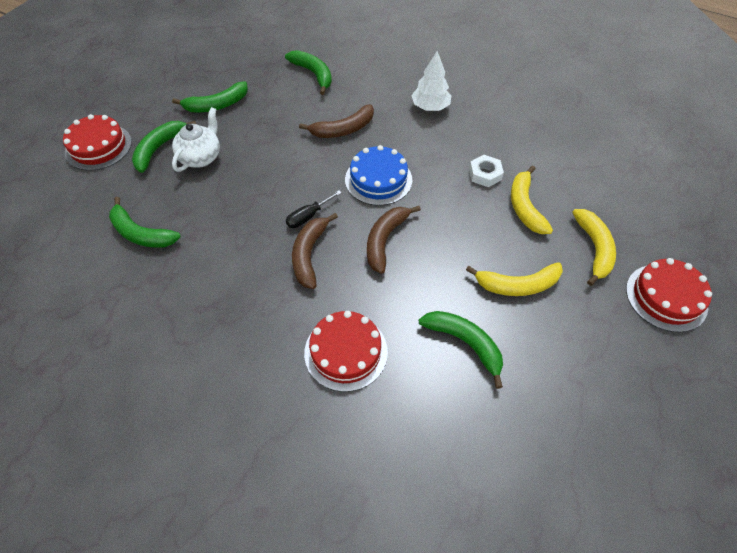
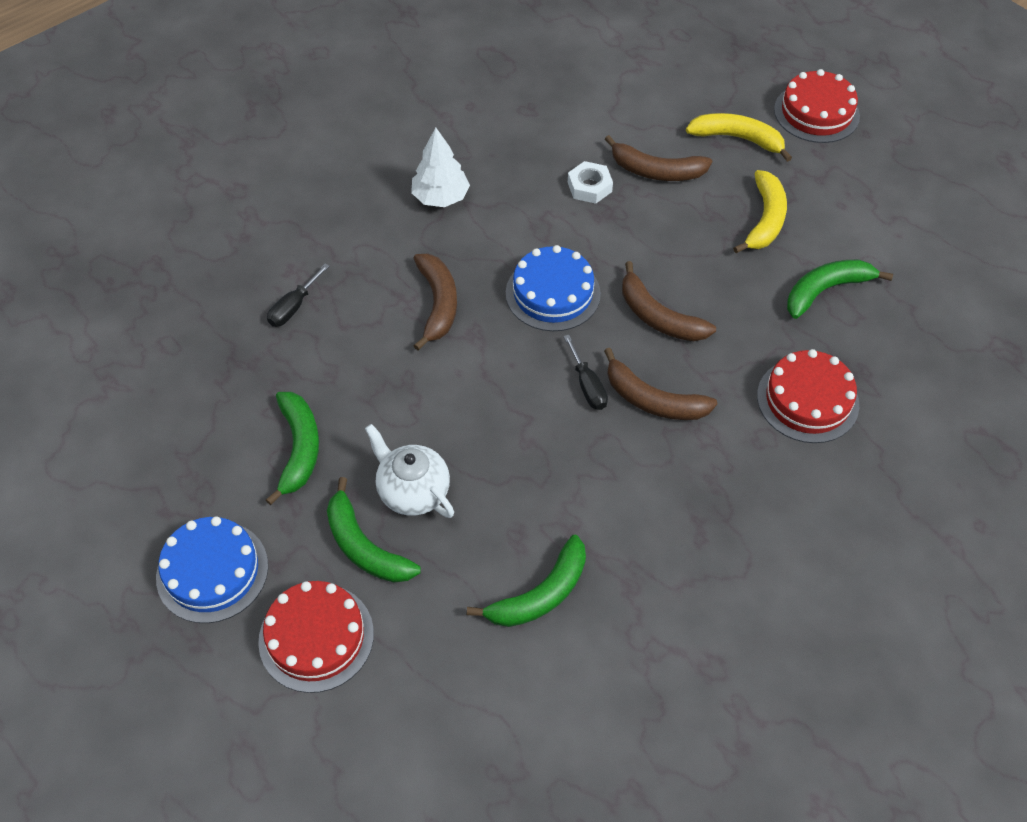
camera: 70 degrees left, 0 degrees up
green banana [285,50,332,95] -> black screwdriver [267,264,329,327]
yellow banana [511,165,553,234] -> brown banana [605,135,712,181]
none -> blue cake [156,517,268,623]

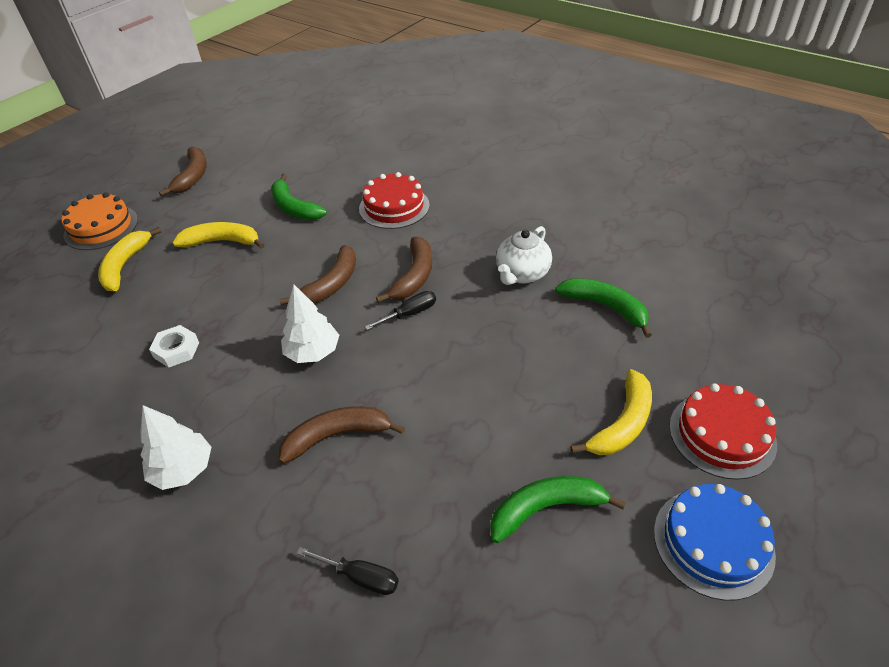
camera: 100 degrees left, 10 degrees down
green banana [327,477,421,583] -> yellow banana [570,369,652,455]
white teapot [365,424,454,518] -> white teapot moved to [496,226,552,285]
blue cake [506,245,601,331] -> white tree [281,284,339,363]
brown banana [605,135,712,181] -> brown banana moved to [159,146,207,196]
red cake [774,69,860,143] -> orange cake [62,192,138,250]

